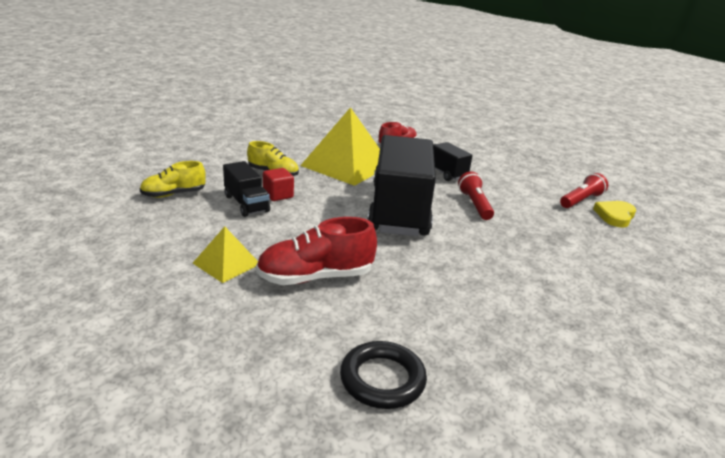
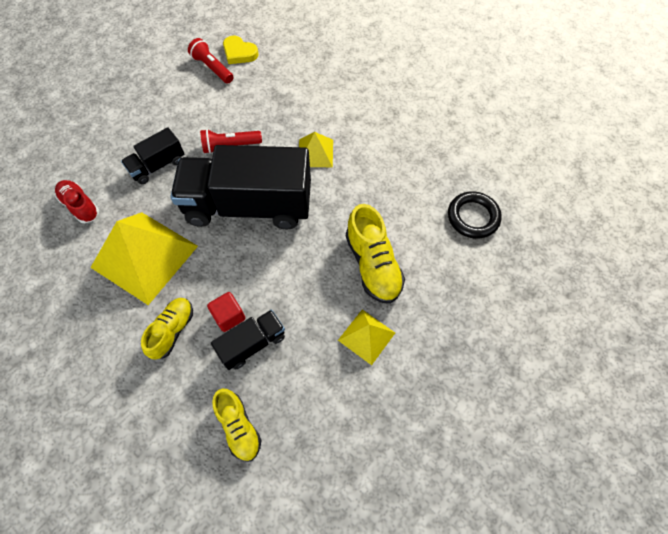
camera: 90 degrees left, 35 degrees up
red shoe [256,217,377,285] -> yellow shoe [346,204,405,304]
none -> yellow pyramid [299,132,333,167]

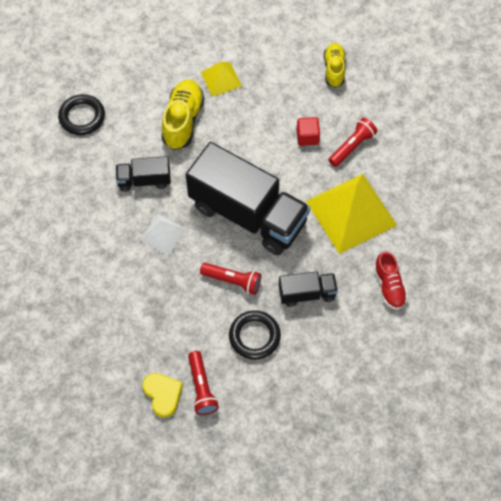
camera: 150 degrees left, 0 degrees up
yellow shoe [141,298,193,360] -> red flashlight [329,118,377,167]
black truck [211,310,285,370] -> black truck moved to [116,156,171,192]
yellow pyramid [299,132,333,167] -> white pyramid [140,214,187,256]
none -> black ring [229,310,281,360]

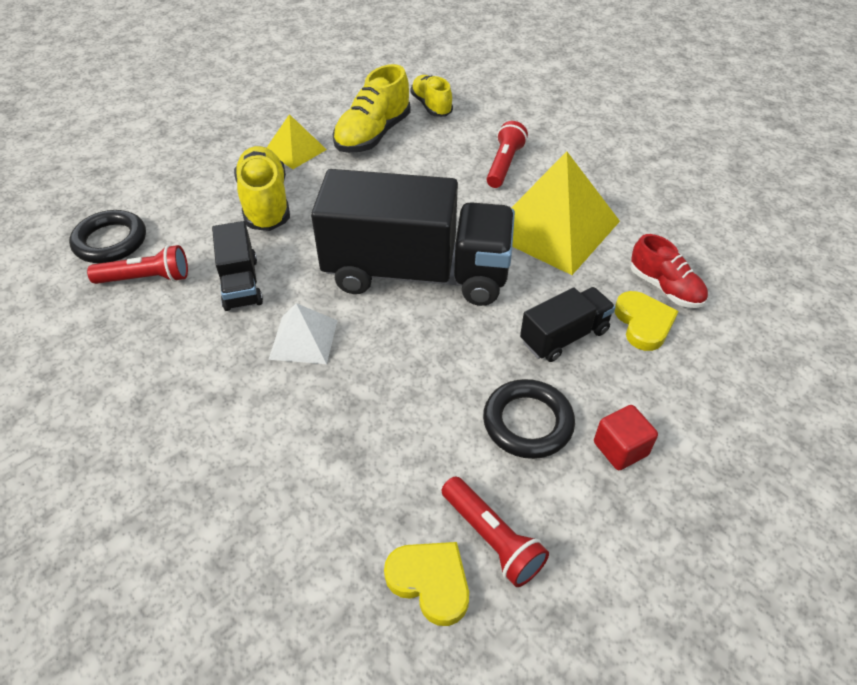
camera: 25 degrees left, 15 degrees down
black truck [116,156,171,192] -> black truck turned 75 degrees counterclockwise [212,221,263,311]
red flashlight [200,263,261,295] -> red flashlight moved to [87,245,188,284]
red cube [297,117,320,146] -> red cube moved to [594,405,658,470]
none -> yellow shoe [333,64,411,153]
none -> yellow heart [615,291,679,351]

